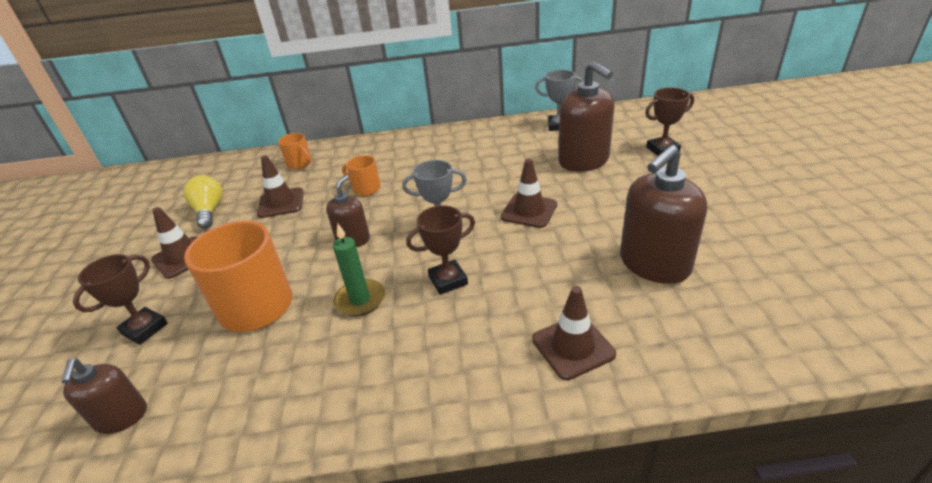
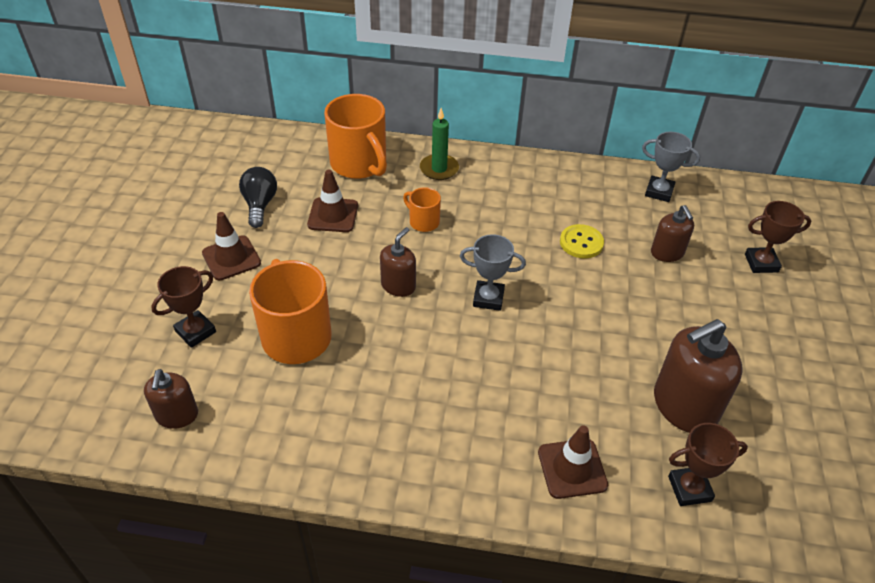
camera: 10 degrees right, 10 degrees up
yellow light bulb [183,175,223,229] -> black light bulb [239,167,277,228]
orange mug [278,133,312,170] -> orange mug [324,94,387,179], size x2.01
green candle [333,223,385,316] -> green candle moved to [420,108,459,180]
brown trophy [406,205,475,295] -> brown trophy moved to [668,423,748,506]
brown traffic cone [501,159,557,228] -> none
brown soap dispenser [558,61,615,171] -> brown soap dispenser [651,205,694,262], size x0.57
none -> yellow button [560,224,604,259]

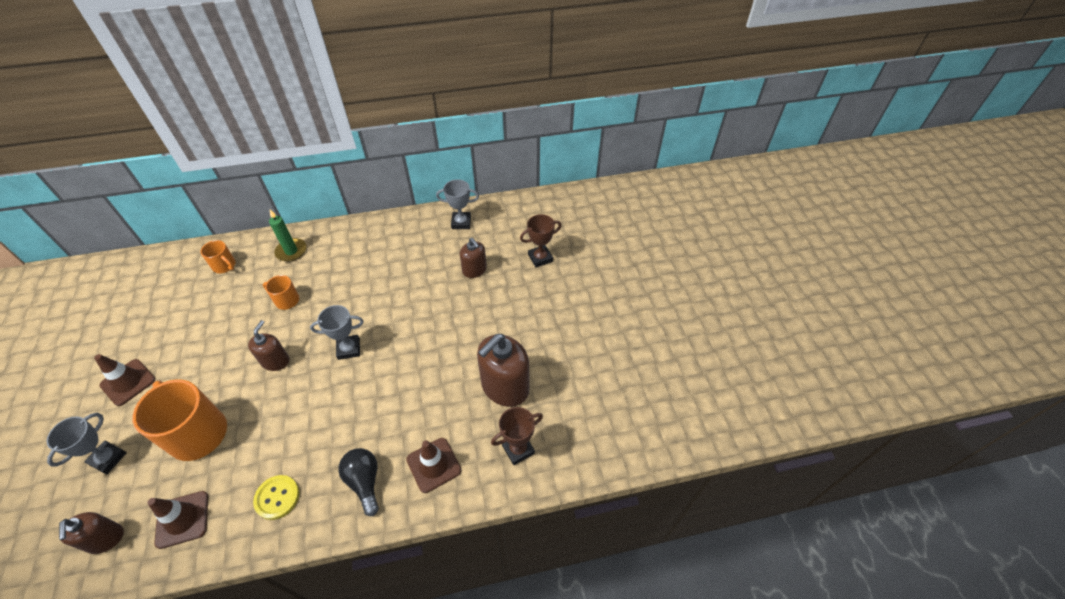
camera: 20 degrees left, 5 degrees up
brown trophy [151,266,216,348] -> grey trophy [46,413,127,474]
black light bulb [239,167,277,228] -> black light bulb moved to [338,448,379,516]
brown traffic cone [307,170,358,232] -> brown traffic cone moved to [147,491,208,549]
orange mug [324,94,387,179] -> orange mug [200,240,236,273], size x0.50
yellow button [560,224,604,259] -> yellow button moved to [253,475,299,520]

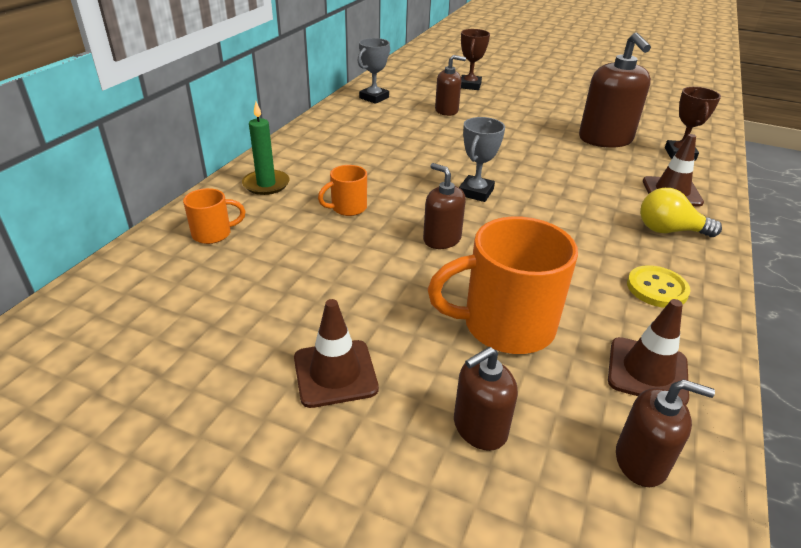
camera: 55 degrees left, 15 degrees down
grey trophy [46,413,127,474] -> brown soap dispenser [454,347,518,451]
black light bulb [338,448,379,516] -> yellow light bulb [640,188,722,237]

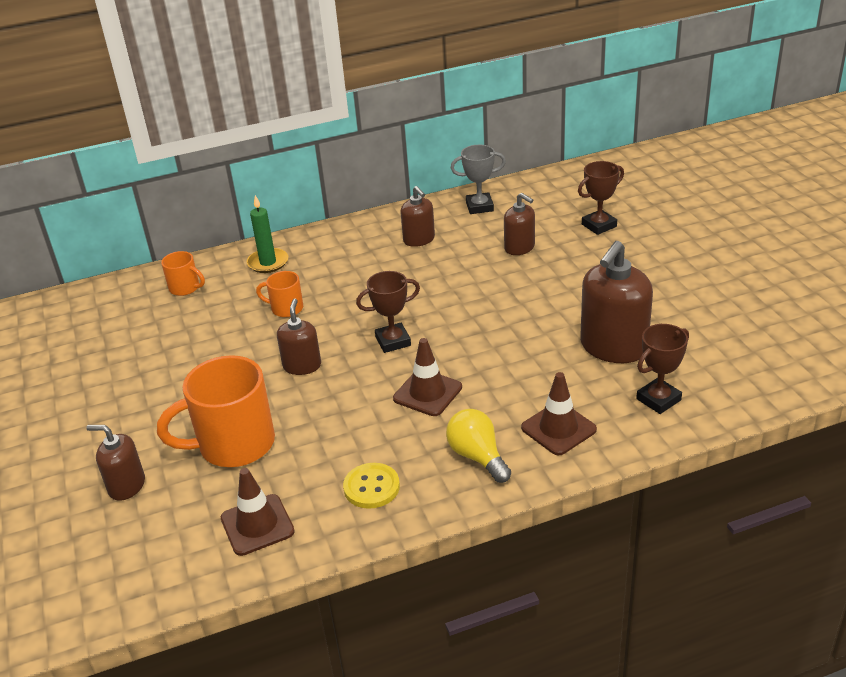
camera: 50 degrees right, 0 degrees up
brown traffic cone [294,299,379,408] -> brown traffic cone moved to [393,338,462,416]
orange mug [428,216,578,354] -> orange mug turned 60 degrees counterclockwise [157,355,275,467]
grey trophy [459,117,505,202] -> brown trophy [356,271,420,353]
brown soap dispenser [616,379,715,487] -> brown soap dispenser moved to [400,186,435,247]

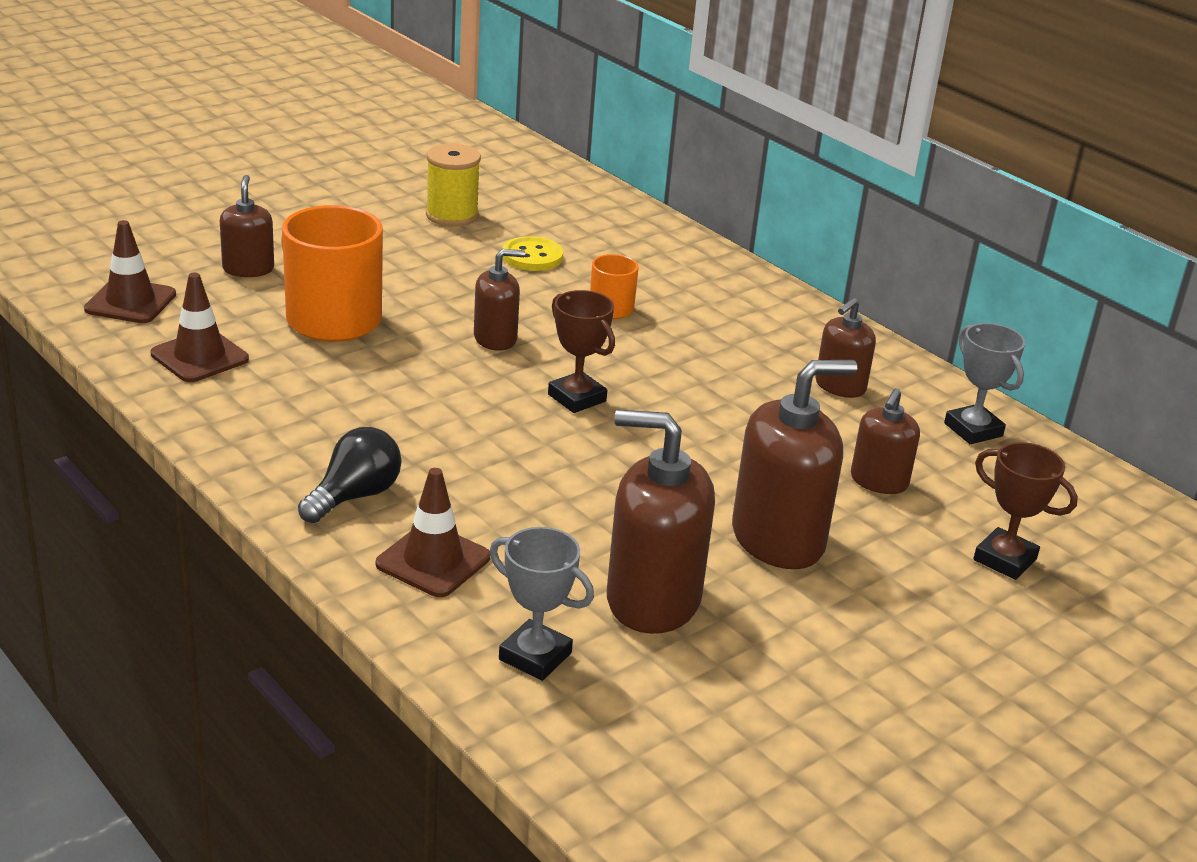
camera: 65 degrees right, 5 degrees down
orange mug [161,251,205,296] -> none
green candle [247,195,288,273] -> none
yellow button [343,463,400,509] -> yellow button moved to [502,236,563,271]
brown traffic cone [393,338,462,416] -> brown traffic cone moved to [84,220,176,323]
yellow light bulb [446,409,511,483] -> black light bulb [298,427,402,523]
brown trophy [636,324,689,414] -> grey trophy [490,527,594,681]
none -> yellow spool [426,144,481,227]
none -> brown soap dispenser [732,360,857,569]

